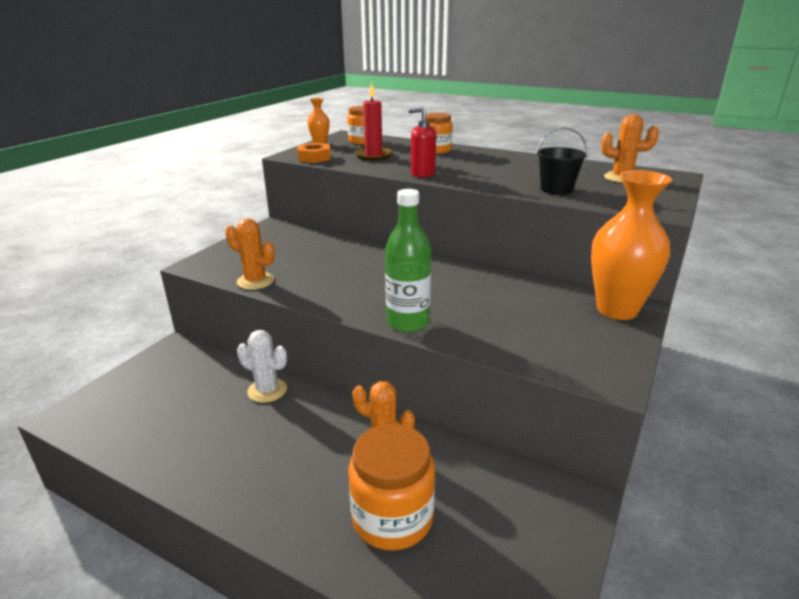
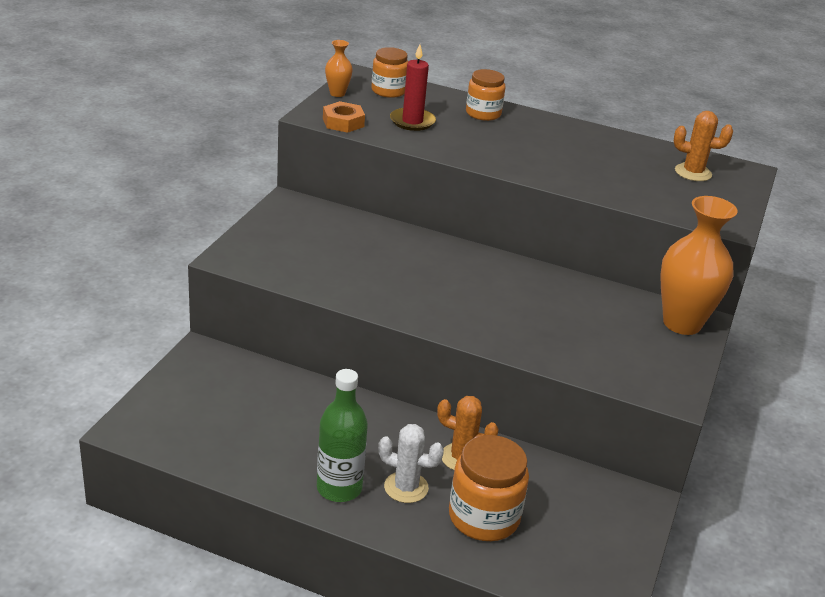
camera: 10 degrees left, 5 degrees up
orange cactus [225,218,275,290] -> none
white cactus [237,330,287,403] -> white cactus moved to [378,424,444,503]
green bottle [385,189,431,332] -> green bottle moved to [317,369,368,502]
red soap dispenser [409,108,436,178] -> none
black bucket [536,127,588,195] -> none

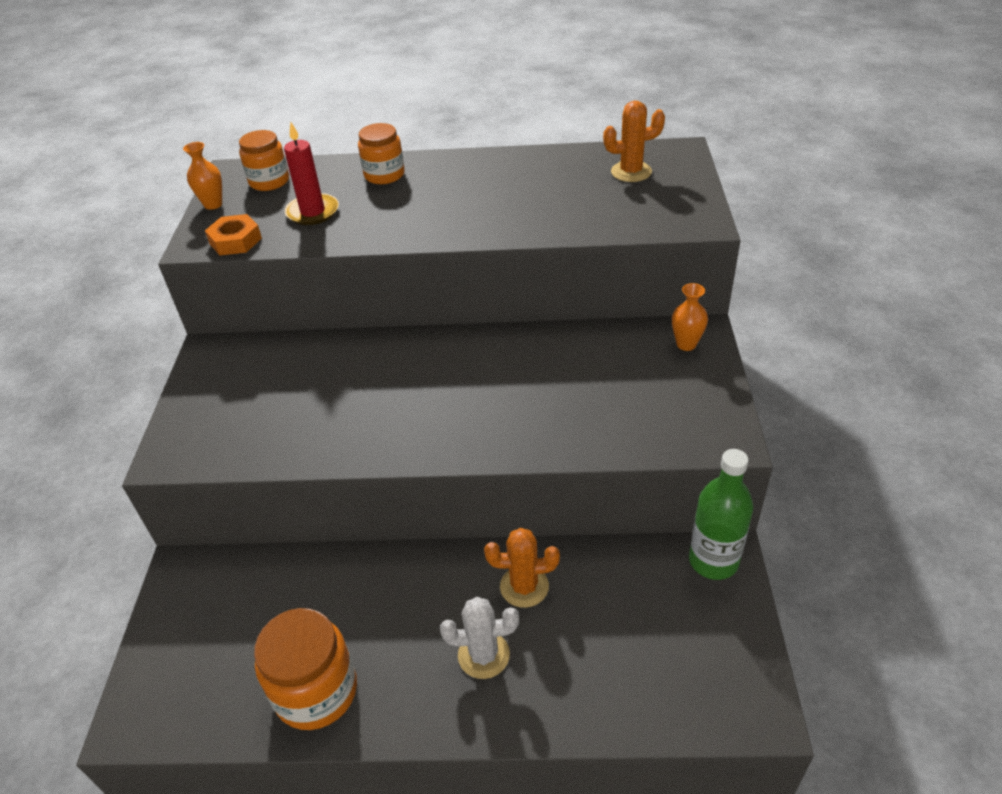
camera: 15 degrees left, 10 degrees up
green bottle [317,369,368,502] -> green bottle moved to [689,449,753,580]
orange jar [449,435,529,541] -> orange jar moved to [254,608,357,730]
orange vase [660,196,738,335] -> orange vase [672,283,708,351], size x0.46

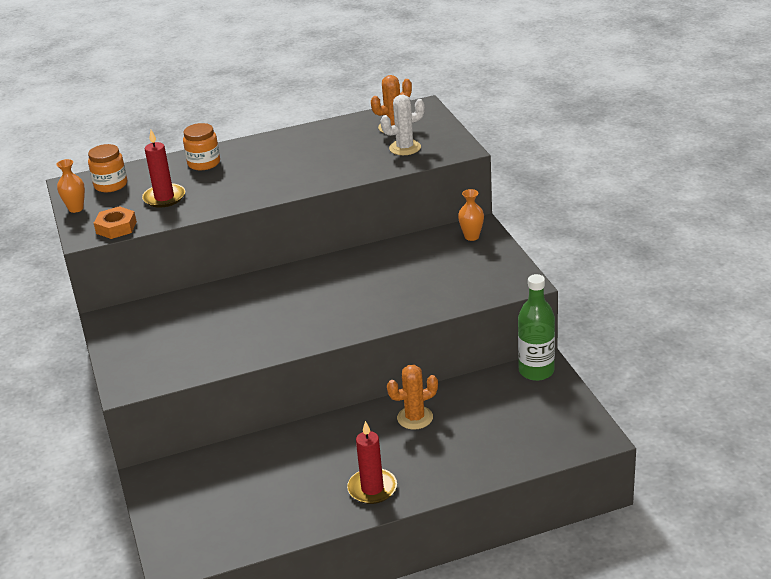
camera: 20 degrees left, 10 degrees down
orange jar [254,608,357,730] -> none
white cactus [440,597,519,679] -> white cactus moved to [380,95,425,155]
none -> red candle [347,421,397,504]

